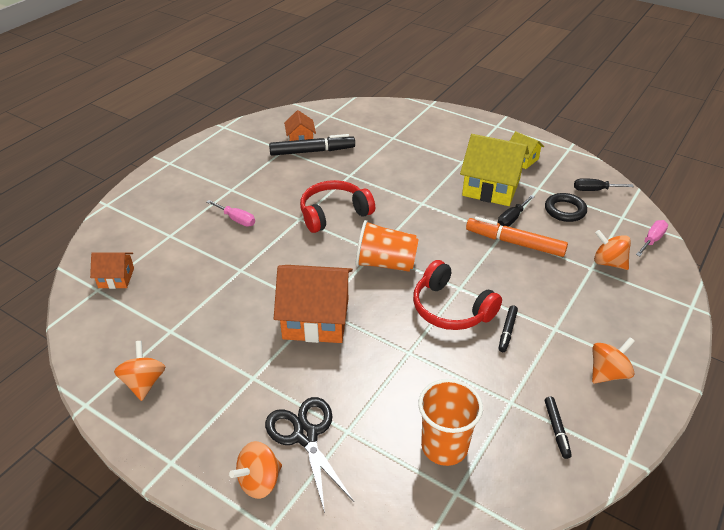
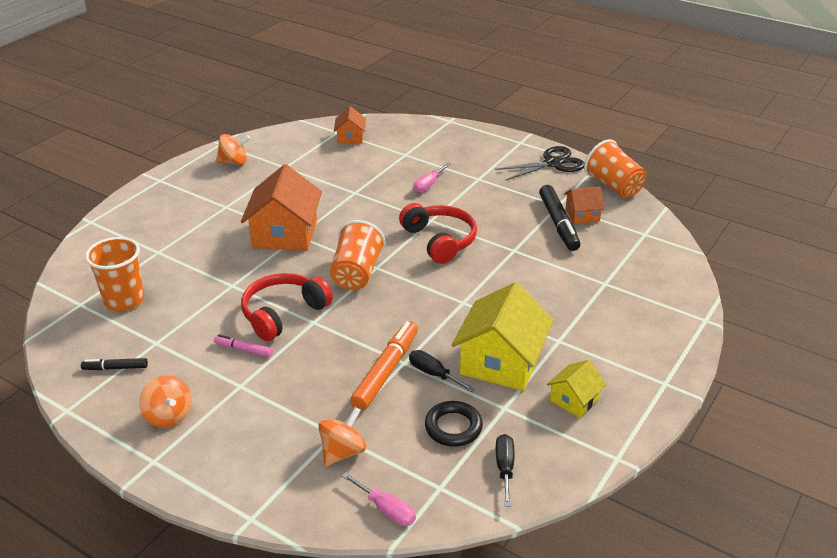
camera: 90 degrees right, 5 degrees down
orange spinning top [229,441,282,499] -> none
black scissors [265,397,354,513] -> black scissors moved to [495,146,585,181]
black marker [499,305,518,352] -> pink marker [214,334,273,357]
none -> orange cup [584,139,647,198]

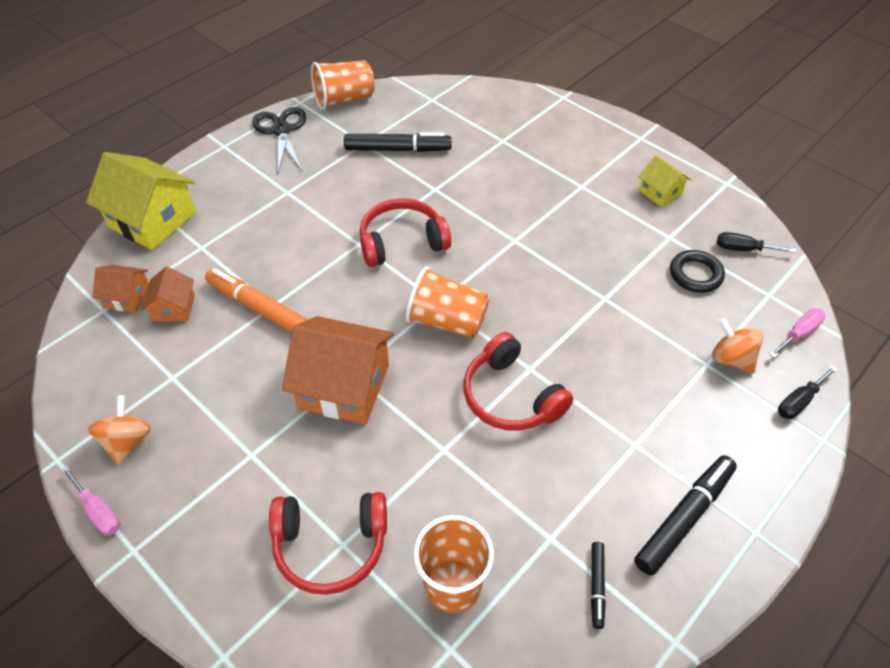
camera: 80 degrees left, 15 degrees up
orange spinning top [139,375,192,428] -> black marker [634,455,737,576]
pink marker [214,334,273,357] -> none
orange marker [350,321,418,411] -> orange marker moved to [205,268,309,333]
black screwdriver [409,350,475,392] -> black screwdriver moved to [778,366,838,419]
pink screwdriver [413,163,451,193] -> pink screwdriver moved to [61,466,120,536]
yellow house [452,282,554,391] -> yellow house moved to [86,152,196,250]
orange house [564,186,605,224] -> orange house moved to [141,267,195,321]
none -> red headphones [269,492,387,595]

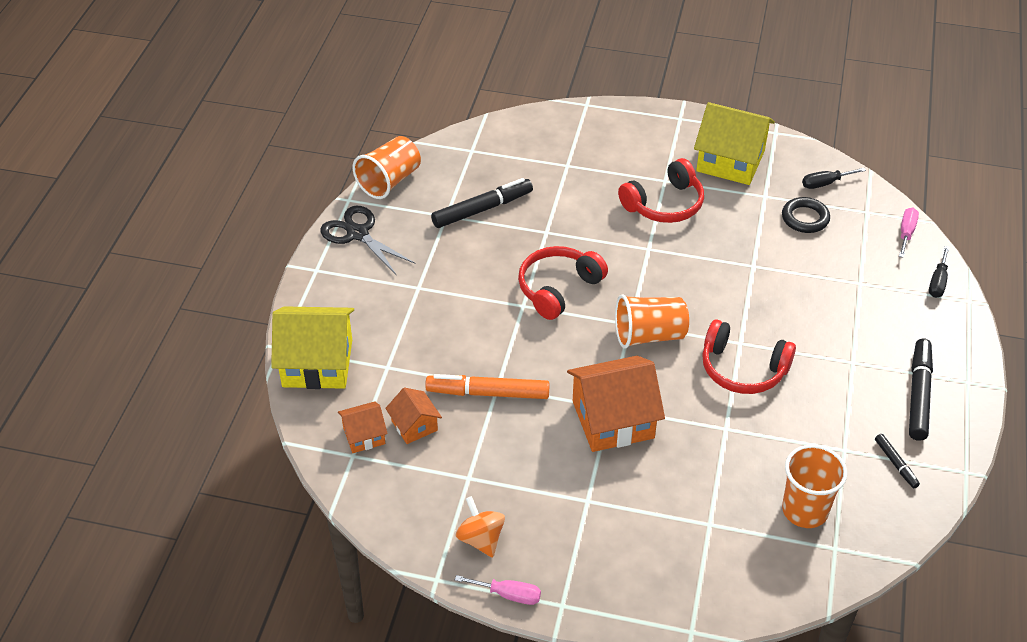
camera: 30 degrees left, 5 degrees down
red headphones [269,492,387,595] -> red headphones moved to [618,158,704,223]
yellow house [638,156,691,207] -> yellow house [694,102,775,185], size x1.93
orange spinning top [712,318,763,374] -> none

